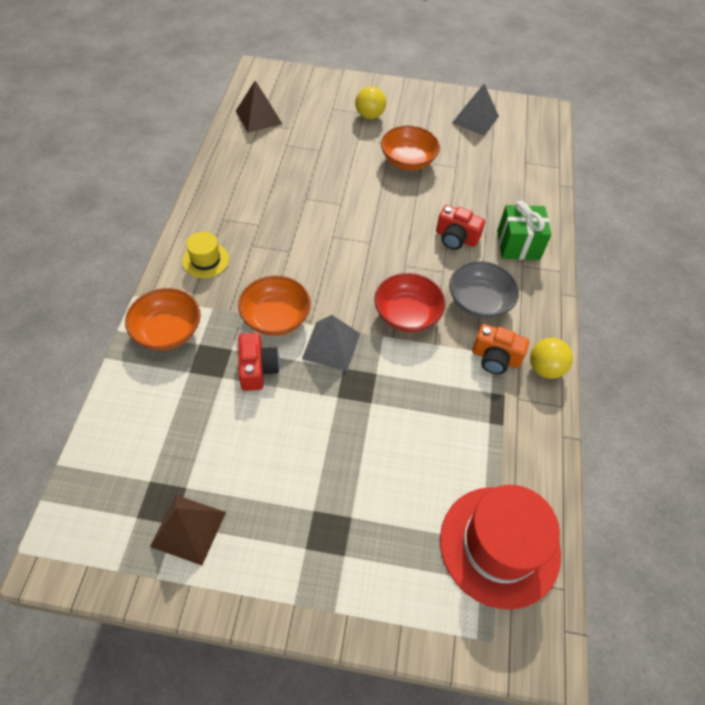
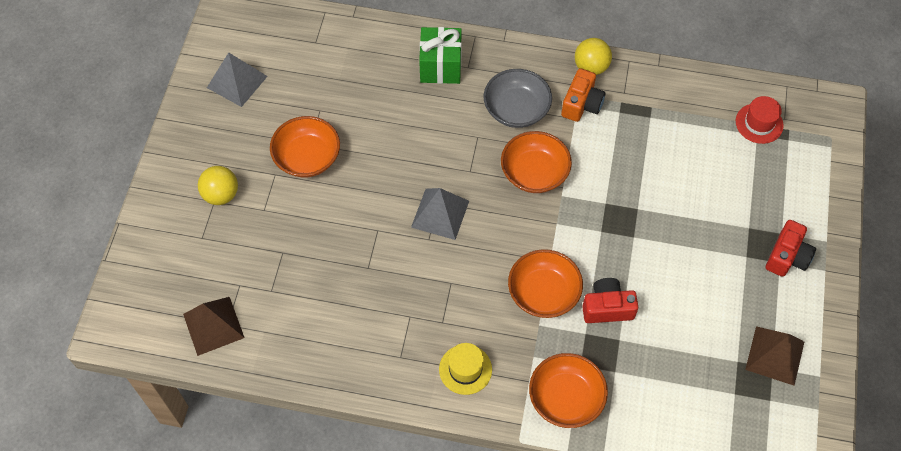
camera: 85 degrees left, 5 degrees up
grey pyramid [302,315,360,371] -> grey pyramid moved to [411,188,469,240]
red bowl [374,273,446,332] -> orange bowl [501,131,572,193]
red camera [436,205,485,250] -> red camera moved to [766,220,816,277]
red hat [440,485,561,610] -> red hat [736,96,784,144], size x0.49

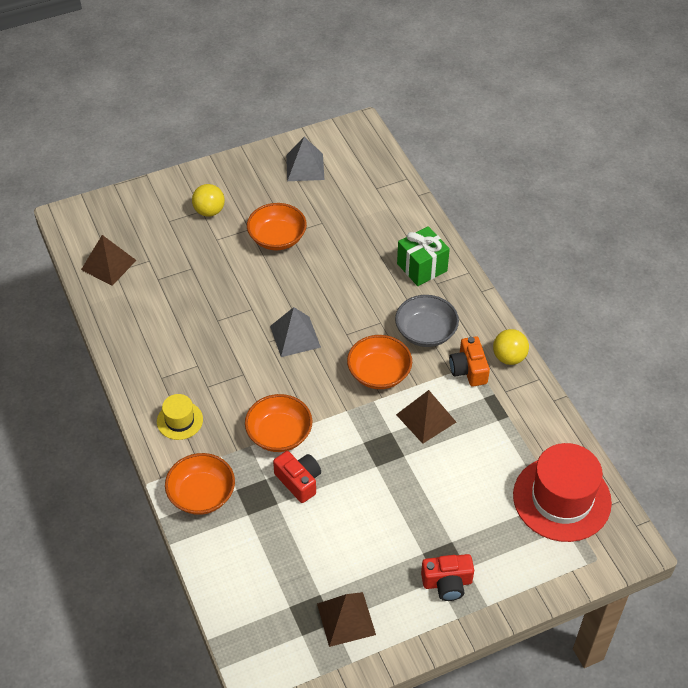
camera: 55 degrees right, 10 degrees down
orange camera [561,68,605,122] -> orange camera turned 90 degrees clockwise [449,336,490,386]
red hat [736,96,784,144] -> red hat [513,443,612,542], size x2.02
none -> brown pyramid [396,390,456,444]

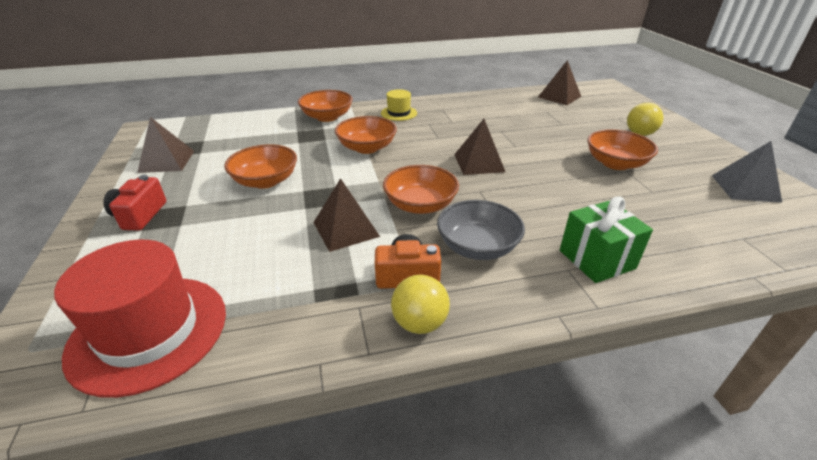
camera: 100 degrees right, 15 degrees down
grey pyramid [270,307,321,357] -> brown pyramid [454,119,505,175]
red camera [273,451,321,503] -> none
none -> orange bowl [224,144,297,189]

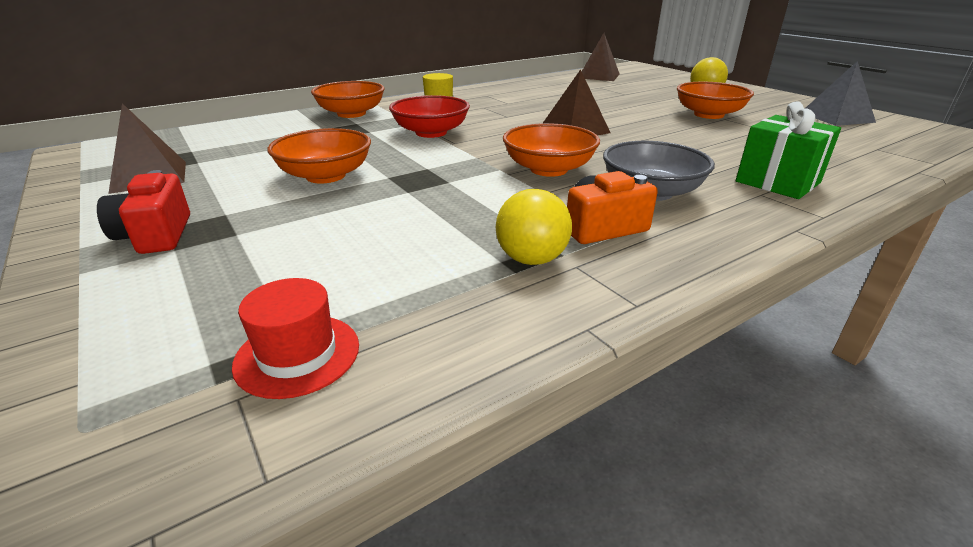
camera: 20 degrees left, 5 degrees down
red hat [54,240,226,398] -> red hat [232,278,359,399], size x0.49
brown pyramid [313,178,380,252] -> none
orange bowl [335,116,397,154] -> red bowl [389,95,470,138]
yellow ball [391,275,450,334] -> yellow ball moved to [496,189,572,265]

